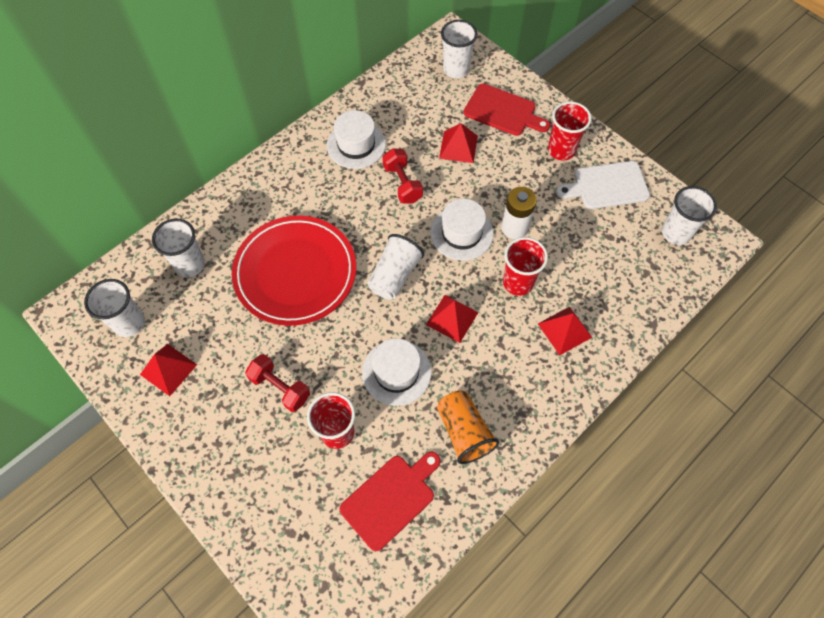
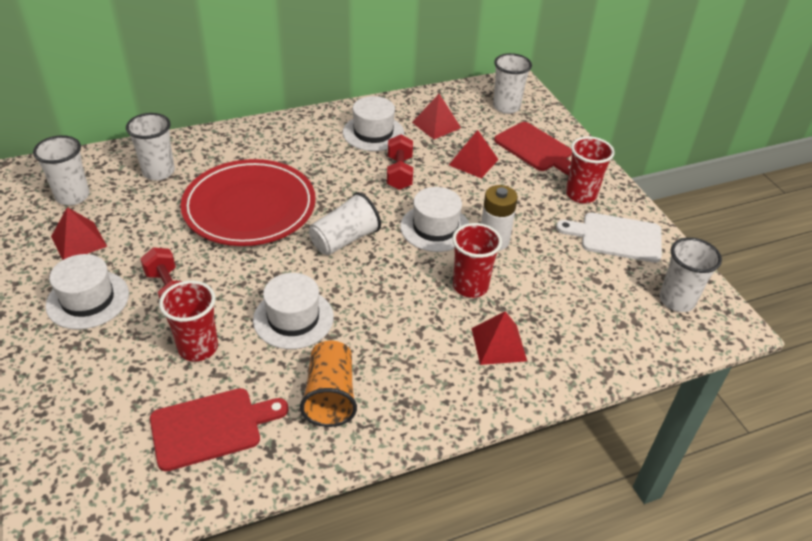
camera: 20 degrees right, 20 degrees down
red pyramid [426,295,479,343] -> red pyramid moved to [412,94,461,139]
none -> white hat [45,254,129,329]

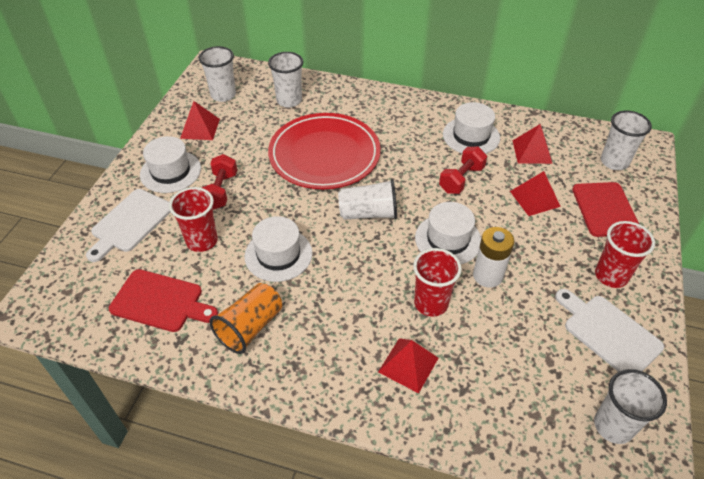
camera: 40 degrees right, 5 degrees up
none -> white cutting board [86,189,171,262]

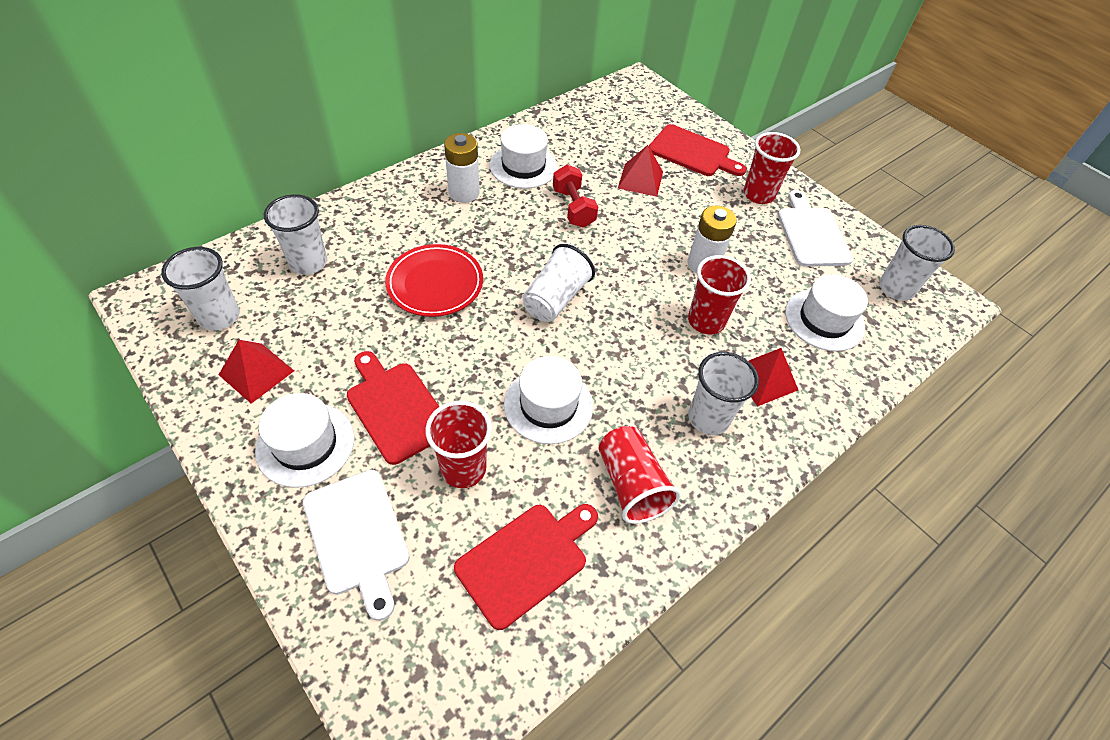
camera: 60 degrees left, 5 degrees up
red dumbbell [202,154,237,210] -> red cutting board [347,351,439,465]
orange cup [209,283,282,354] -> red cup [599,426,681,524]
red plate [268,113,381,189] -> red plate [385,244,483,317], size x0.64
white hat [415,202,481,264] -> white hat moved to [785,274,868,351]
red pyramid [513,124,552,164] -> none
white cutting board [555,289,664,372] -> white cutting board turned 90 degrees clockwise [778,190,853,267]
white cup [601,111,652,170] -> white cup moved to [688,352,759,435]
none -> white battery [444,133,480,203]

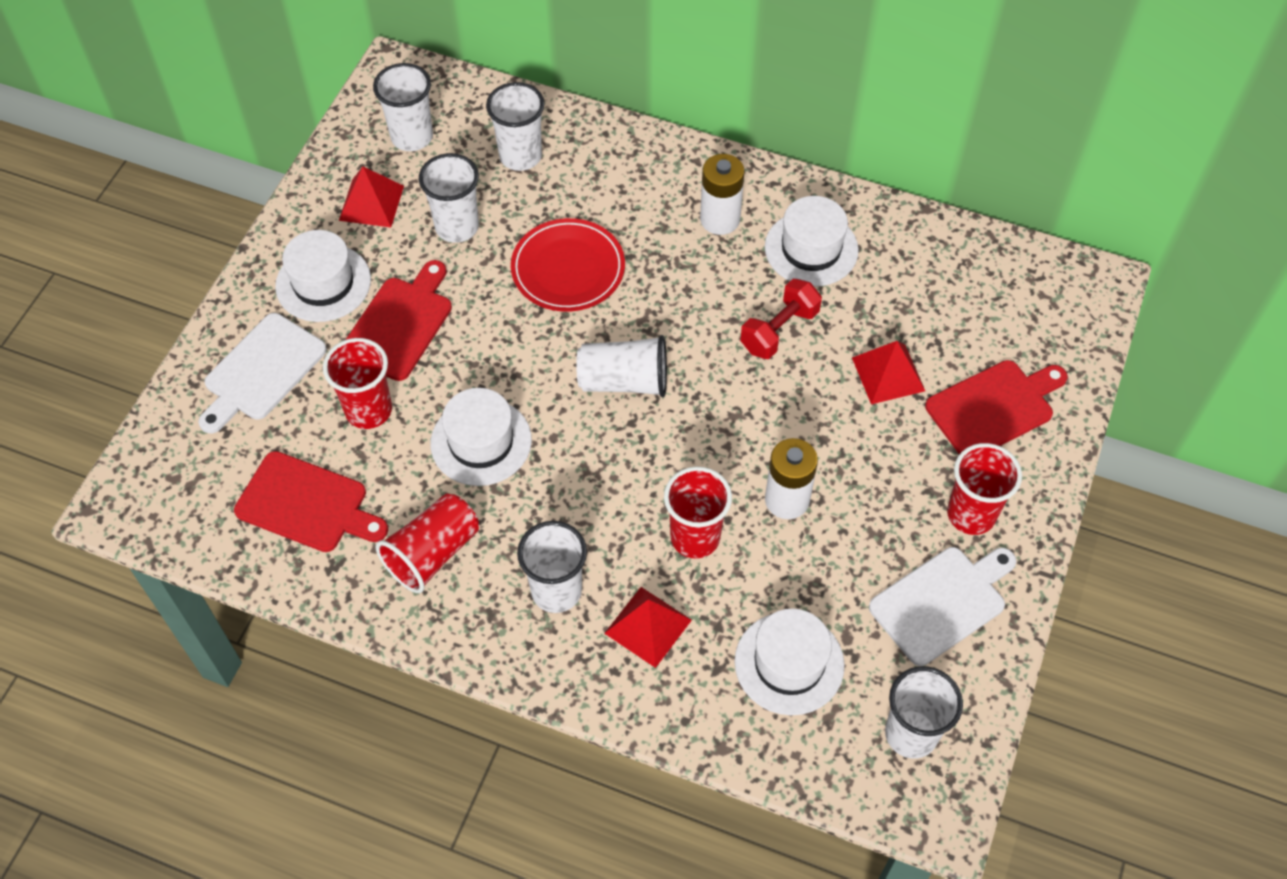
camera: 65 degrees right, 5 degrees up
red cutting board [649,124,746,176] -> red cutting board turned 120 degrees counterclockwise [925,360,1068,455]
none -> white cup [419,153,479,243]

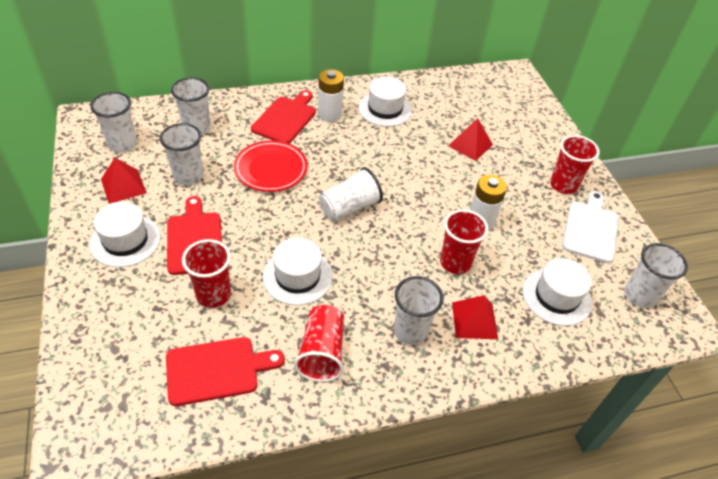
camera: 40 degrees left, 10 degrees down
white cutting board [198,313,327,433] -> none
red dumbbell [740,279,822,359] -> none
red cutting board [925,360,1068,455] -> red cutting board moved to [251,90,316,144]

